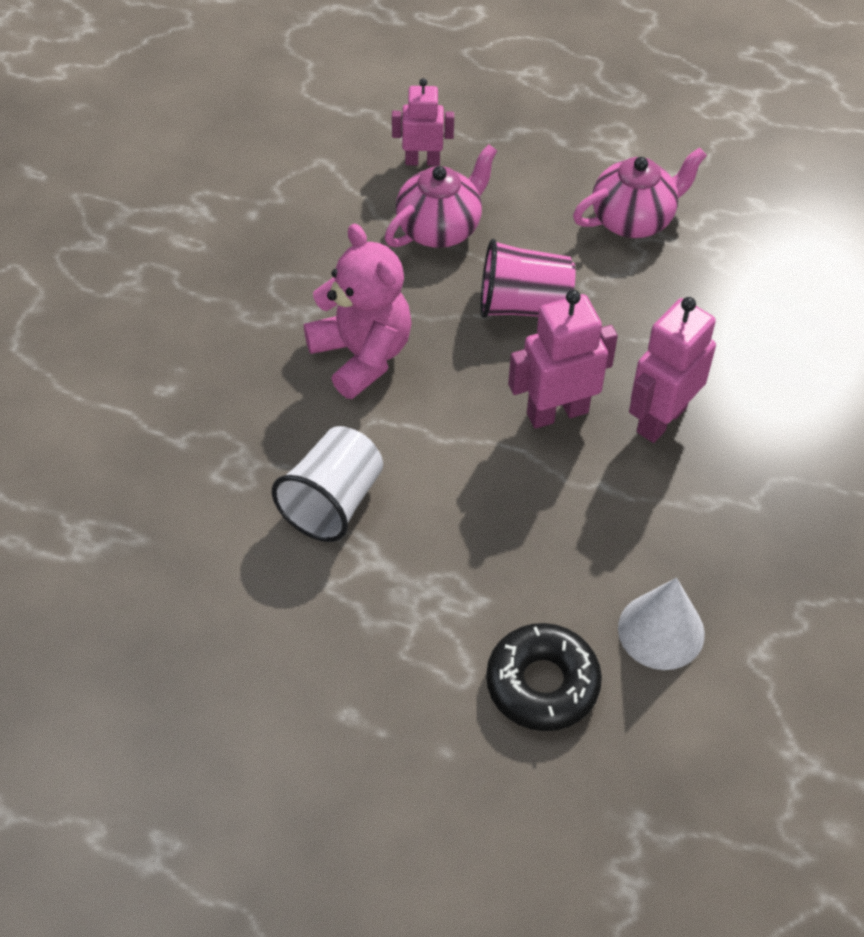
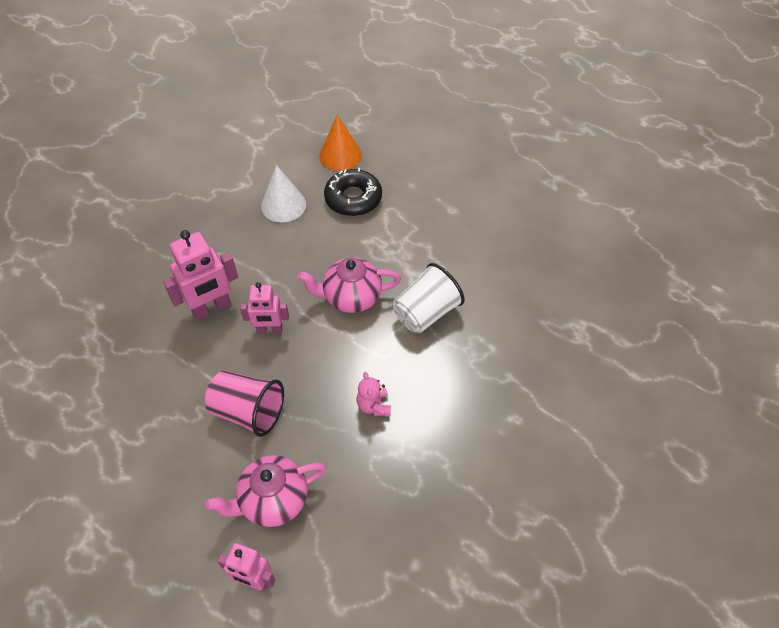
camera: 160 degrees left, 0 degrees up
pink teddy bear [304,224,412,399] -> pink teddy bear [356,372,391,416], size x0.48
pink robot [508,290,618,429] -> pink robot [240,282,289,333], size x0.65
pink teapot [573,148,707,238] -> pink teapot moved to [297,257,401,313]
none -> orange cone [319,115,362,171]

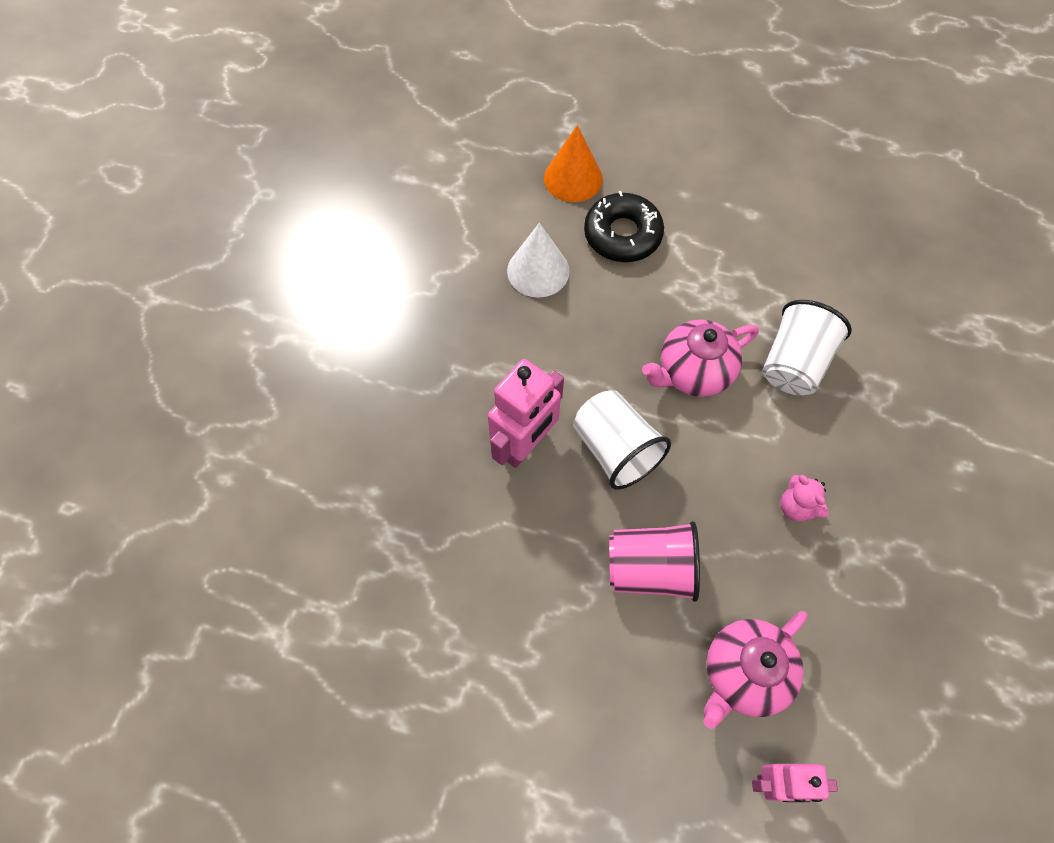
camera: 20 degrees left, 10 degrees up
pink robot [240,282,289,333] -> white cup [573,390,671,490]

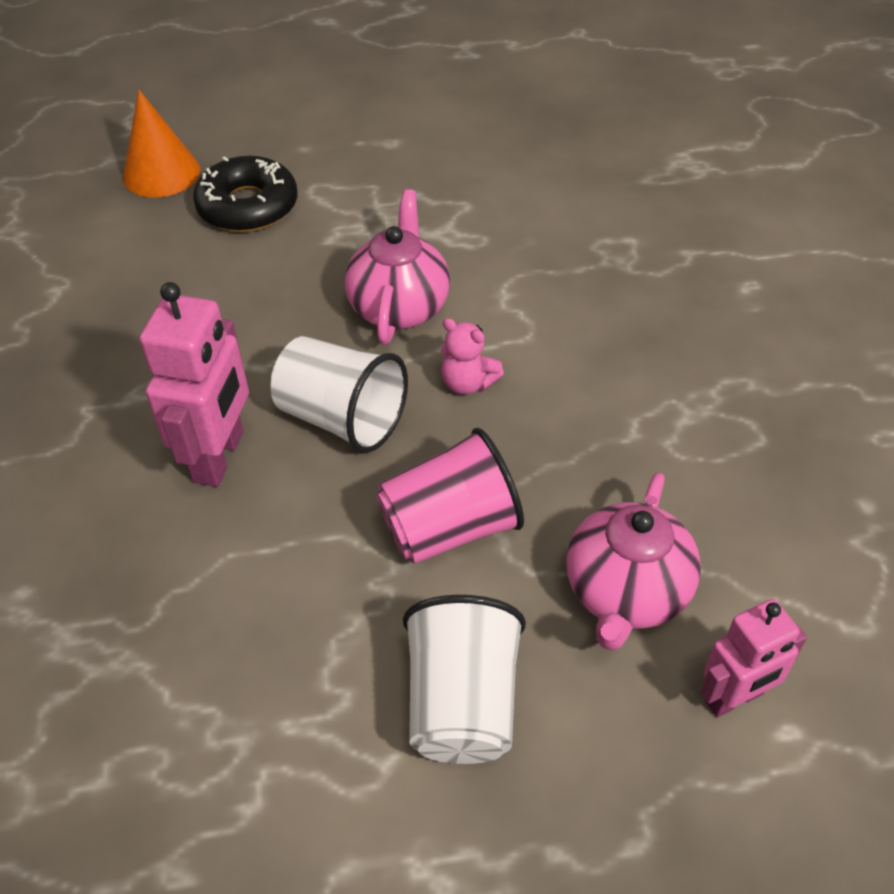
camera: 25 degrees left, 15 degrees down
white cone [507,223,570,298] -> none
pink teapot [642,320,759,397] -> pink teapot turned 150 degrees clockwise [345,189,450,344]
white cup [763,300,852,395] -> white cup moved to [403,595,526,764]
pink teddy bear [780,475,829,522] -> pink teddy bear moved to [441,318,504,395]

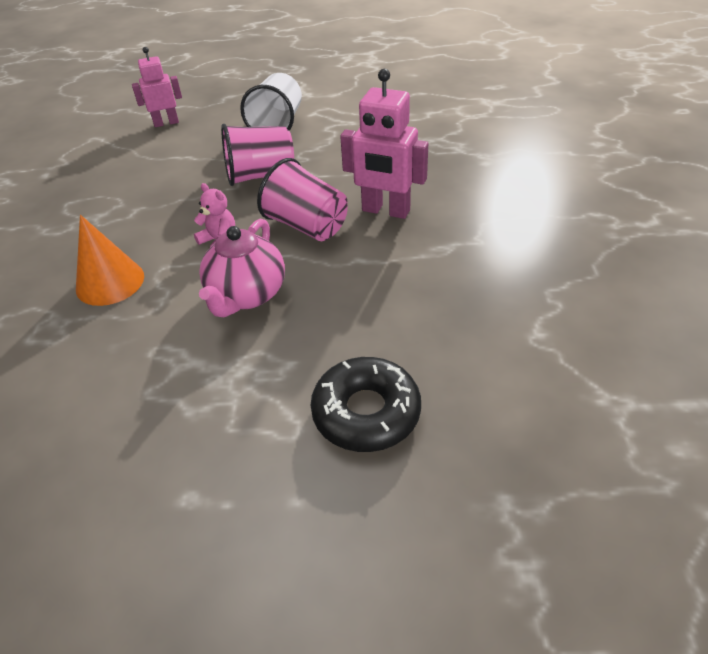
camera: 170 degrees left, 5 degrees down
orange cone [123,90,200,198] -> orange cone moved to [76,215,144,306]
pink robot [140,282,249,487] -> pink robot turned 90 degrees counterclockwise [340,69,428,219]
white cup [271,336,408,453] -> pink cup [257,158,348,241]
pink teapot [566,472,701,651] -> none

